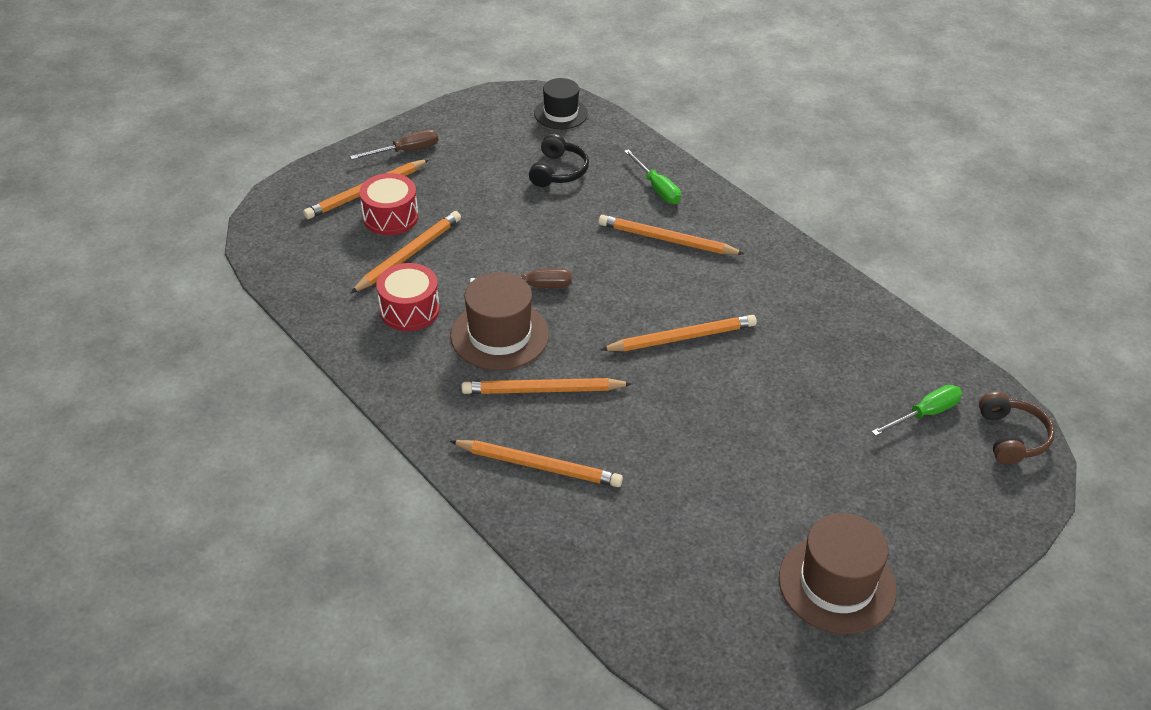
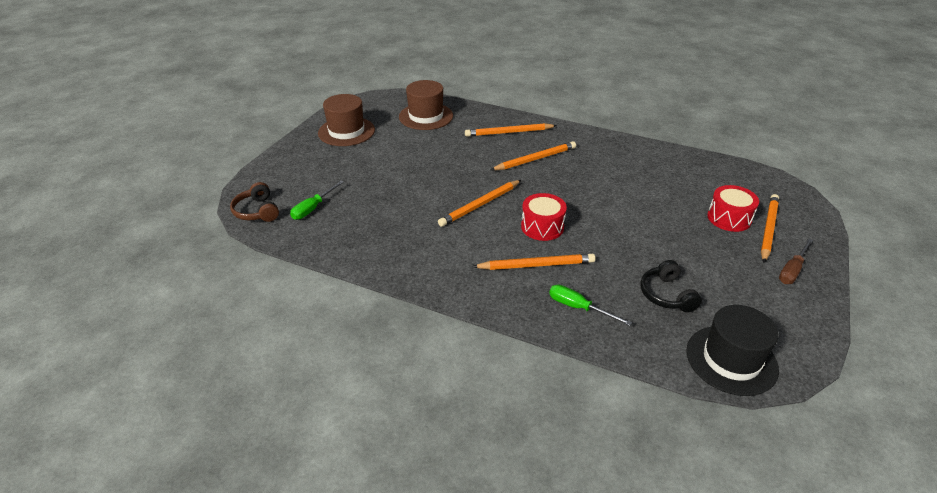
camera: 155 degrees right, 5 degrees down
orange pencil [351,211,461,293] -> none
red drum [376,263,440,331] -> red drum moved to [521,193,567,241]
brown hat [450,272,549,370] -> brown hat moved to [399,80,453,130]
brown screwdriver [470,268,572,288] -> none
black hat [534,78,588,129] -> black hat [686,305,779,396], size x1.52

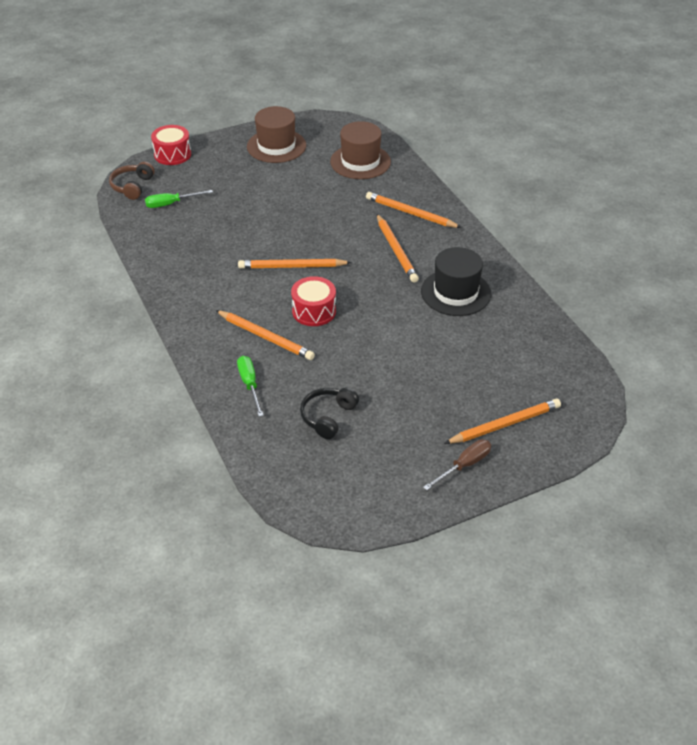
camera: 40 degrees right, 5 degrees up
orange pencil [491,141,576,170] -> orange pencil turned 60 degrees clockwise [377,214,419,283]
black hat [686,305,779,396] -> black hat moved to [421,247,491,316]
red drum [707,185,759,232] -> red drum moved to [151,125,191,165]
brown screwdriver [779,238,813,284] -> brown screwdriver turned 150 degrees clockwise [423,439,491,490]

